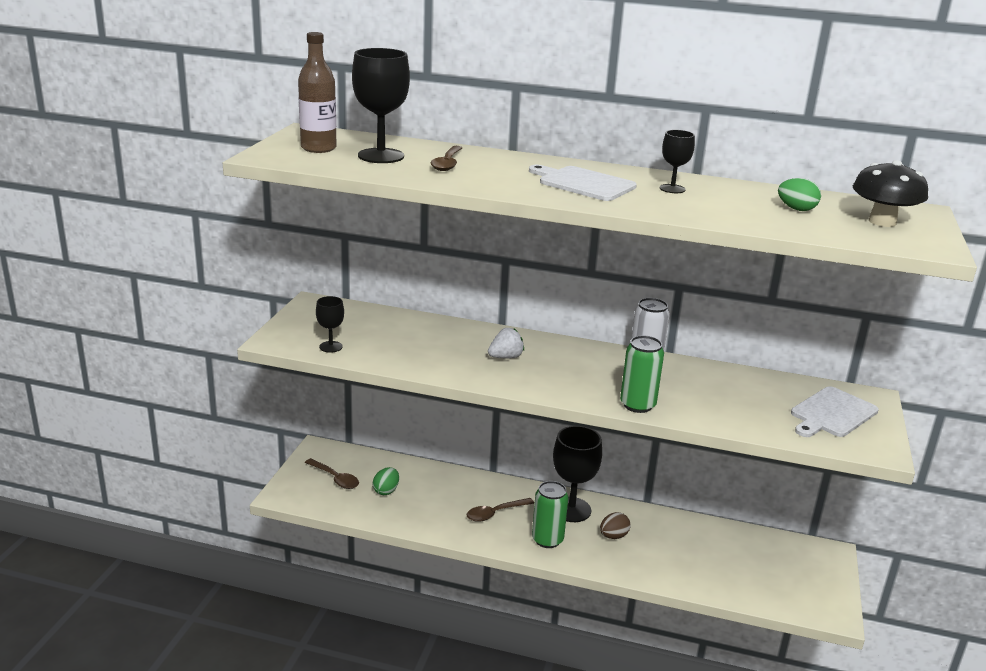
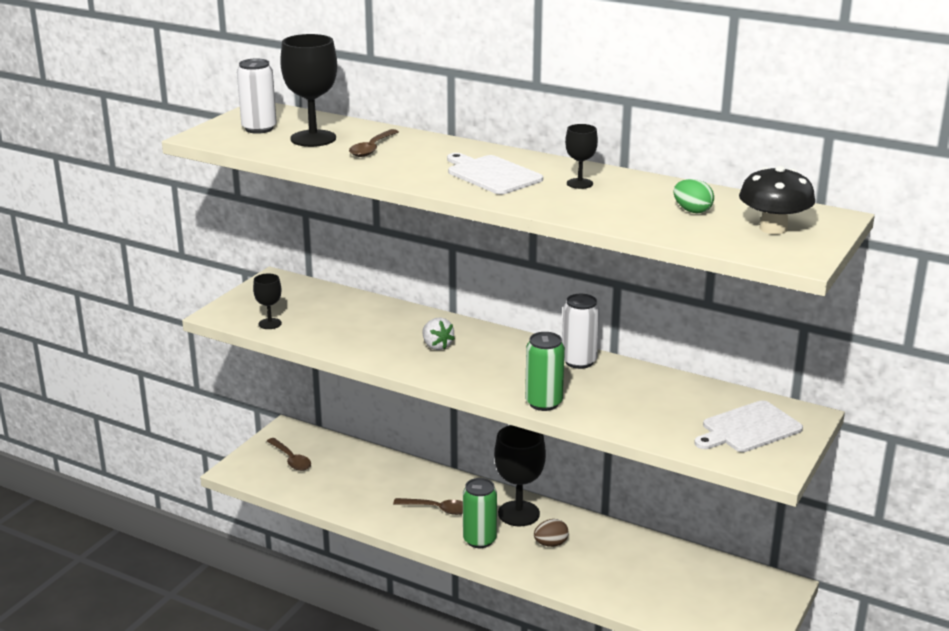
camera: 15 degrees right, 0 degrees up
brown bottle [298,32,337,153] -> white can [237,58,277,134]
green egg [373,467,399,495] -> none
brown spoon [466,498,534,522] -> brown spoon turned 150 degrees counterclockwise [393,498,463,515]
white strawberry [488,328,524,358] -> white strawberry turned 75 degrees clockwise [423,317,455,350]

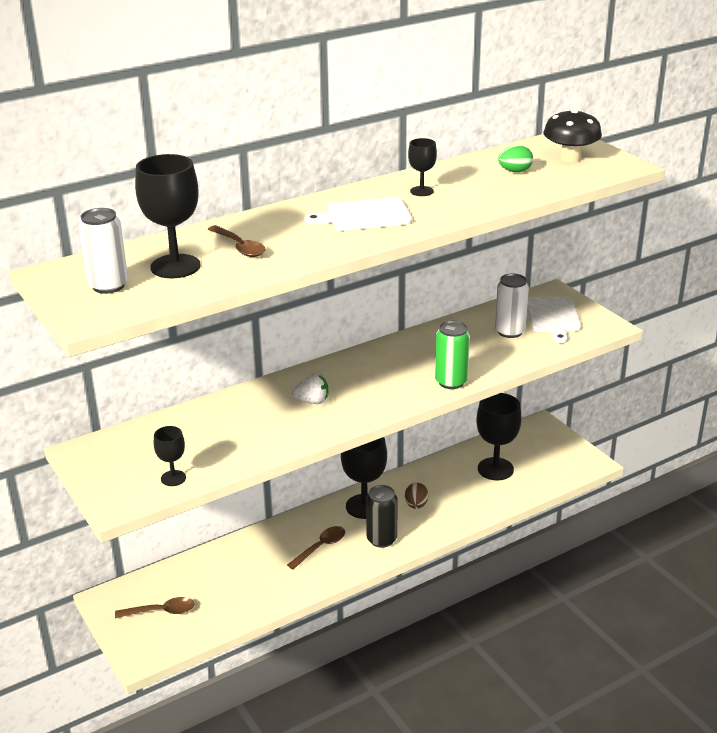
camera: 60 degrees left, 5 degrees up
green can [463,478,497,548] -> black can [366,485,398,548]
white can [562,294,600,369] -> white can moved to [495,273,529,338]
none -> black goblet [476,393,521,480]

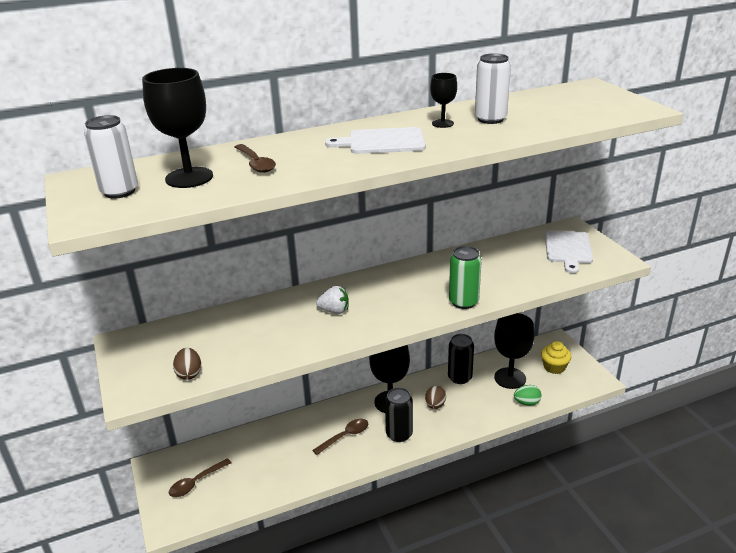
camera: 10 degrees right, 0 degrees up
brown spoon [115,597,195,618] -> brown spoon turned 135 degrees clockwise [169,458,231,497]
black goblet [154,426,186,486] -> brown egg [173,348,201,380]
white can [495,273,529,338] -> white can moved to [475,53,511,124]
green egg [498,145,533,172] -> green egg moved to [514,385,542,406]
black mushroom [544,108,602,162] -> none
none -> black can [448,334,474,384]
none -> yellow cupcake [541,341,571,374]

